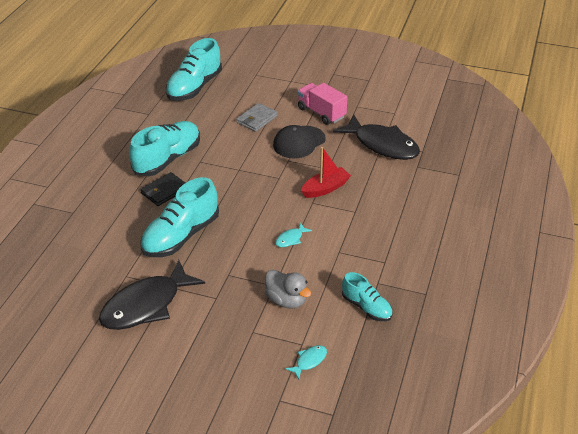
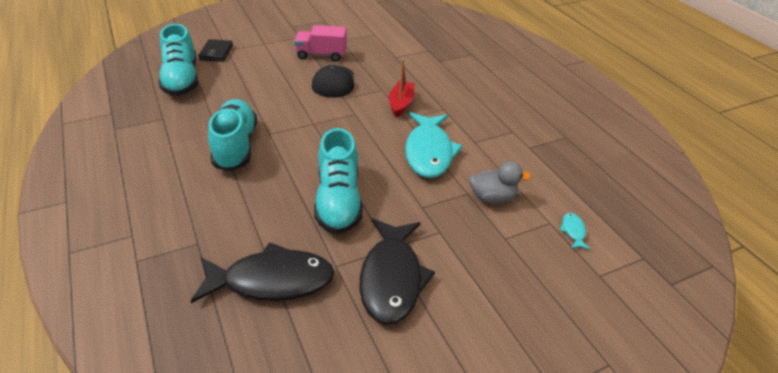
camera: 45 degrees left, 0 degrees up
black wallet [140,172,185,206] -> black wallet moved to [198,39,233,62]
grey wallet [236,103,278,132] -> none
turquoise fish [275,223,312,247] -> turquoise fish [405,112,463,178], size x2.49
black fish [333,115,420,160] -> black fish moved to [191,242,335,303]
turquoise shoe [342,272,392,321] -> none

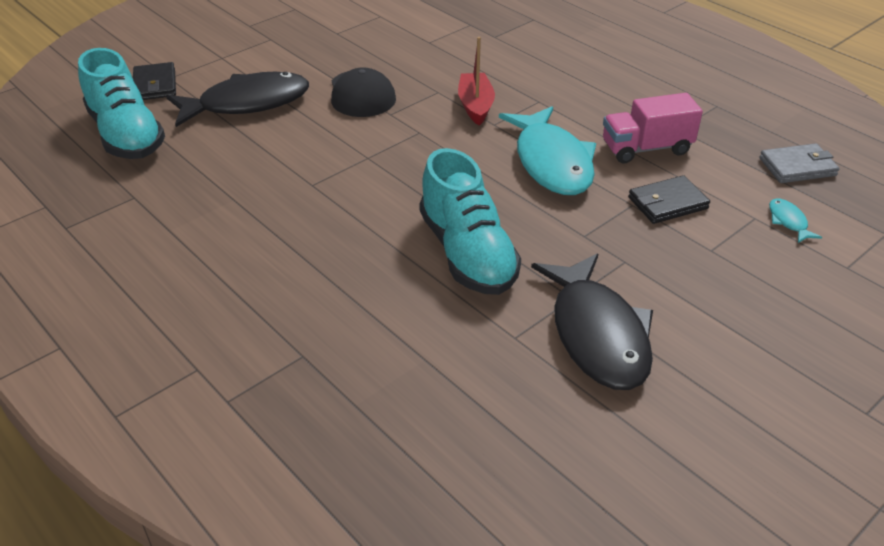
camera: 15 degrees left, 0 degrees up
black fish [191,242,335,303] -> black fish moved to [166,72,309,127]
turquoise shoe [208,99,257,172] -> none
pink truck [294,25,347,62] -> pink truck moved to [603,93,703,163]
grey duck [469,161,531,204] -> black wallet [628,175,710,224]
none -> grey wallet [760,143,840,183]

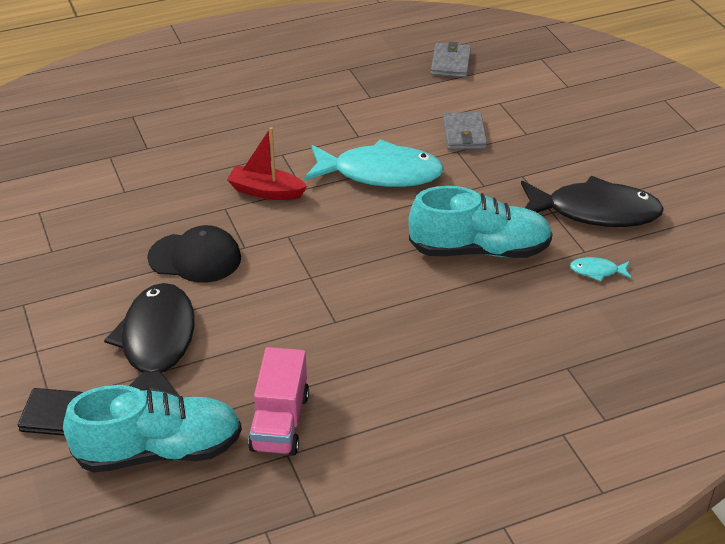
camera: 70 degrees left, 0 degrees up
pink truck [603,93,703,163] -> pink truck moved to [248,347,309,455]
black wallet [628,175,710,224] -> grey wallet [443,112,487,150]
turquoise fish [769,199,822,243] -> turquoise fish moved to [570,257,631,282]

